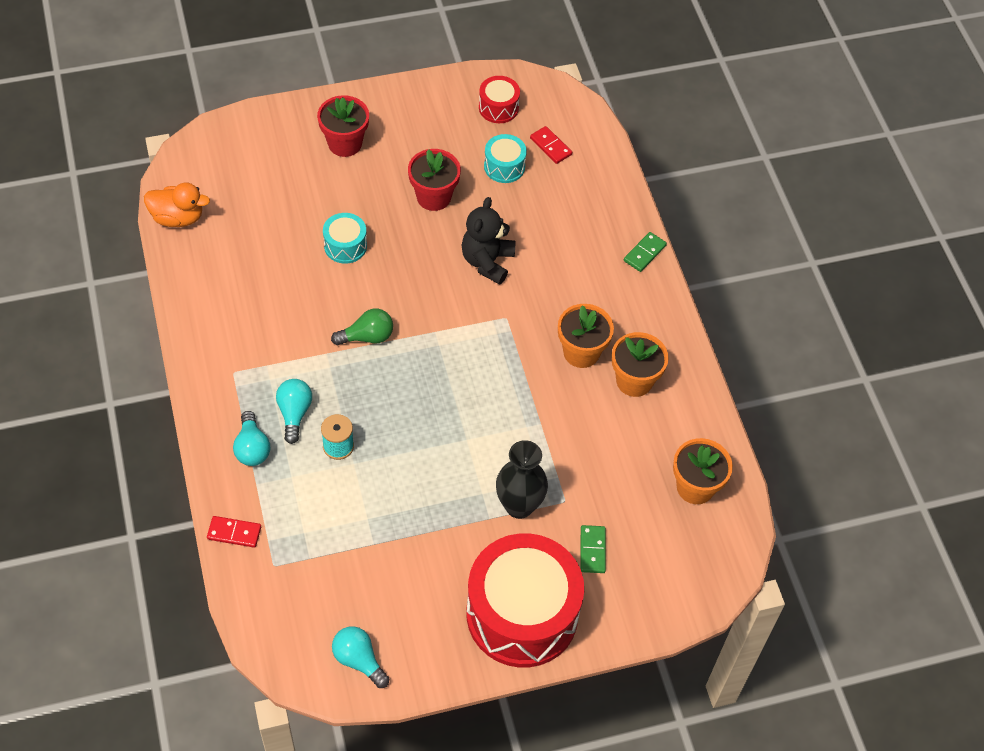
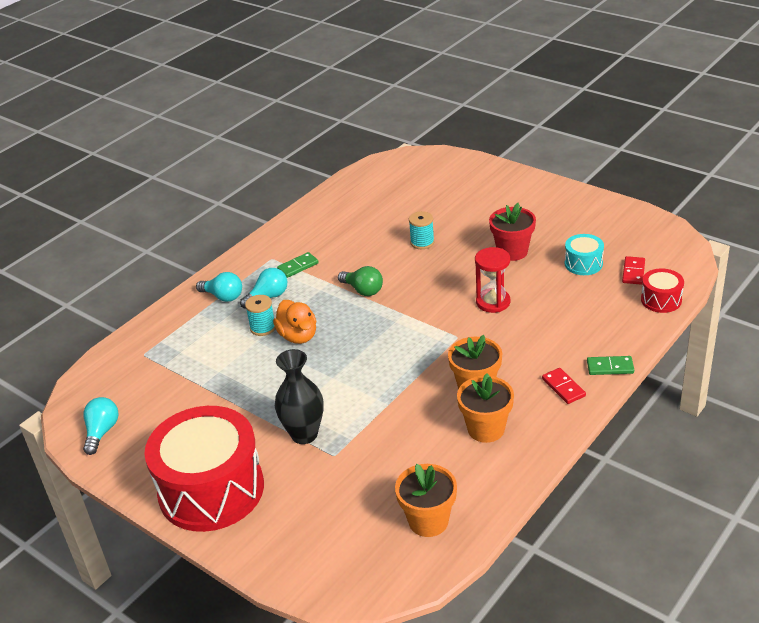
camera: 60 degrees right, 20 degrees down
orange duck [144,183,210,227] -> orange duck moved to [273,300,316,344]
red domino [207,516,261,548] -> red domino moved to [542,368,586,404]
turquoise light bulb [233,411,270,466] -> turquoise light bulb turned 105 degrees counterclockwise [196,272,242,302]
red flower pot [317,95,369,157] -> none
turquoise drum [323,213,367,264] -> turquoise spool [409,211,435,249]
black teddy bear [462,197,516,285] -> red hourglass [475,247,510,313]
red drum [479,76,520,123] -> red drum moved to [641,269,684,313]
green domino [580,525,606,573] -> green domino moved to [277,252,319,278]

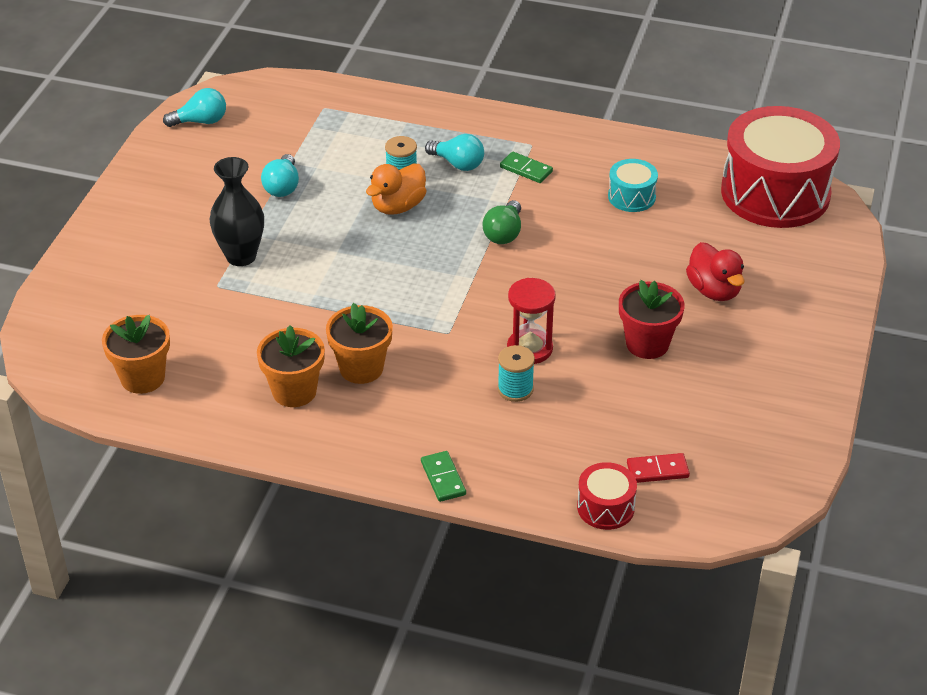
camera: 65 degrees right, 5 degrees up
red drum [144,406,264,532] -> red drum moved to [721,106,840,228]
turquoise light bulb [196,272,242,302] -> turquoise light bulb moved to [261,154,299,197]
turquoise spool [409,211,435,249] -> turquoise spool moved to [498,345,535,402]
red domino [542,368,586,404] -> none
turquoise drum [565,234,604,275] -> turquoise drum moved to [608,159,658,212]
none -> red duck [686,242,745,301]

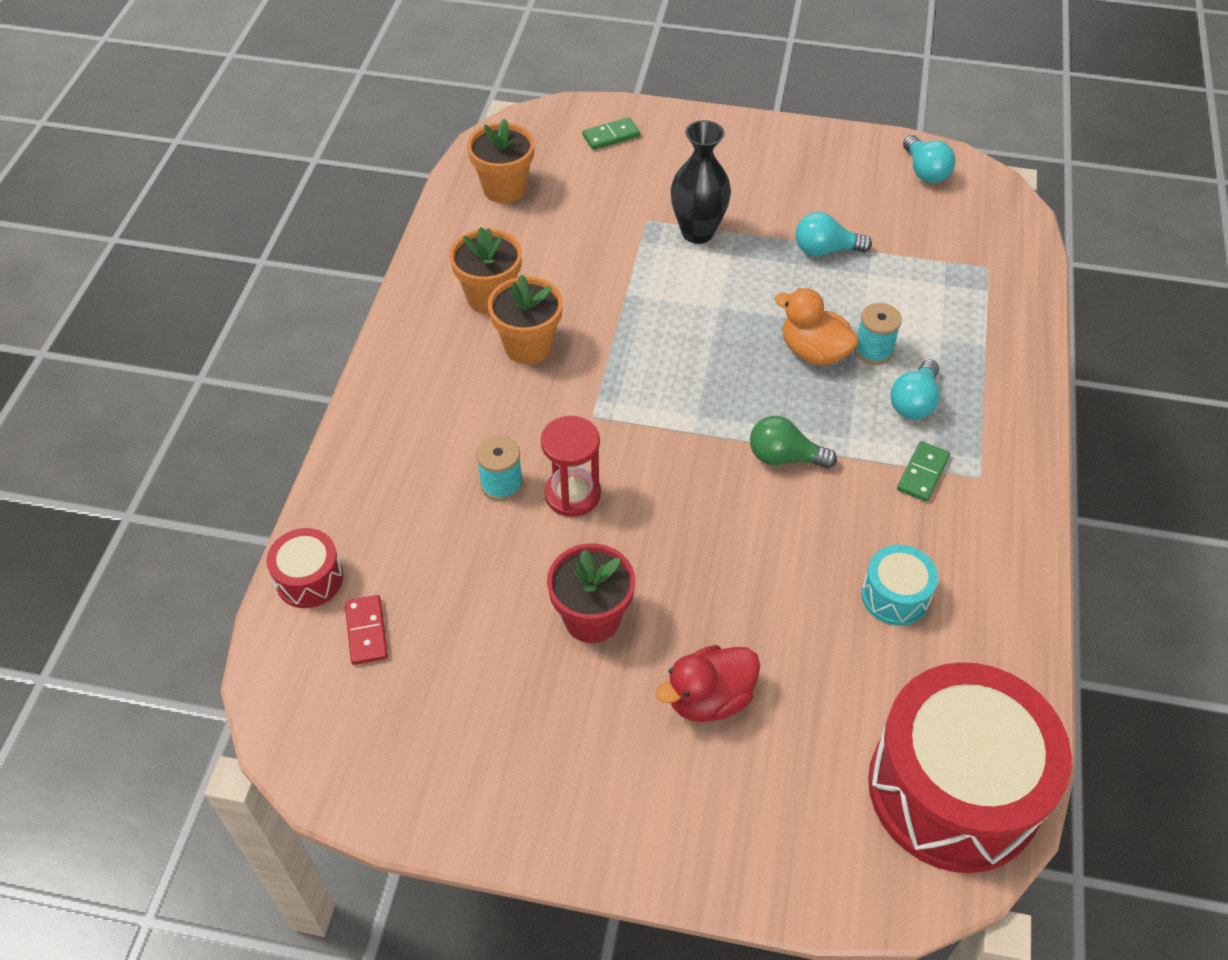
camera: 85 degrees right, 10 degrees up
green domino [421,451,466,502] -> green domino moved to [582,117,640,150]

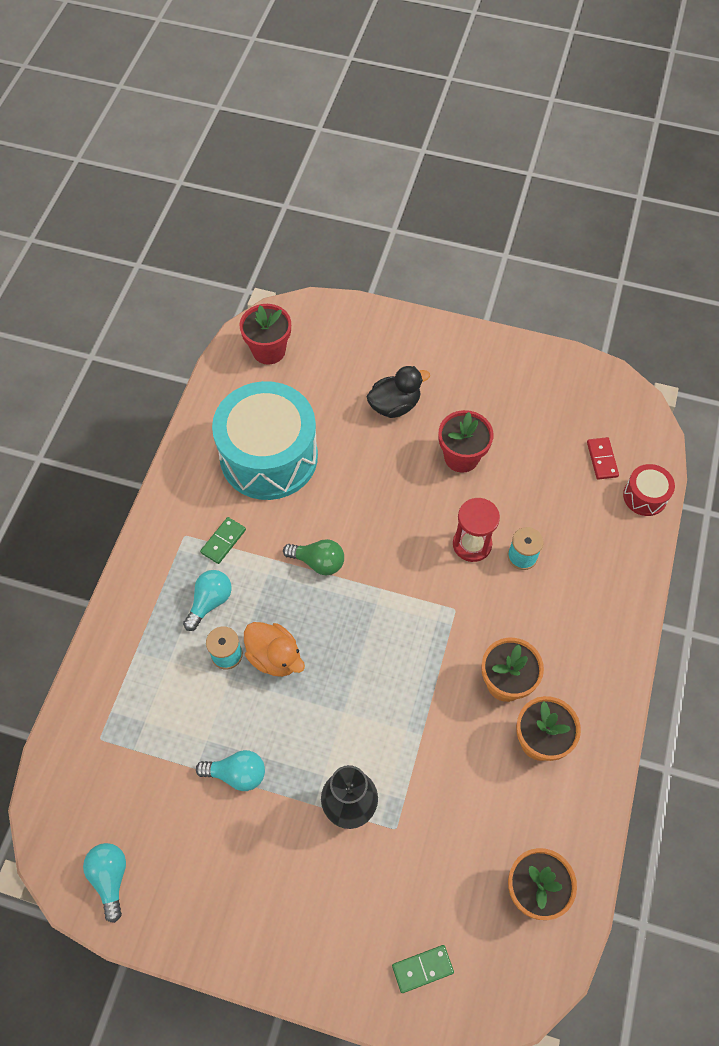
camera: 175 degrees left, 10 degrees up
red duck [656,645,760,722] -> black duck [367,366,430,418]
turquoise drum [861,545,938,626] -> turquoise drum [212,381,318,500], size x2.28
red drum [868,662,1072,873] -> red flower pot [240,304,291,365]

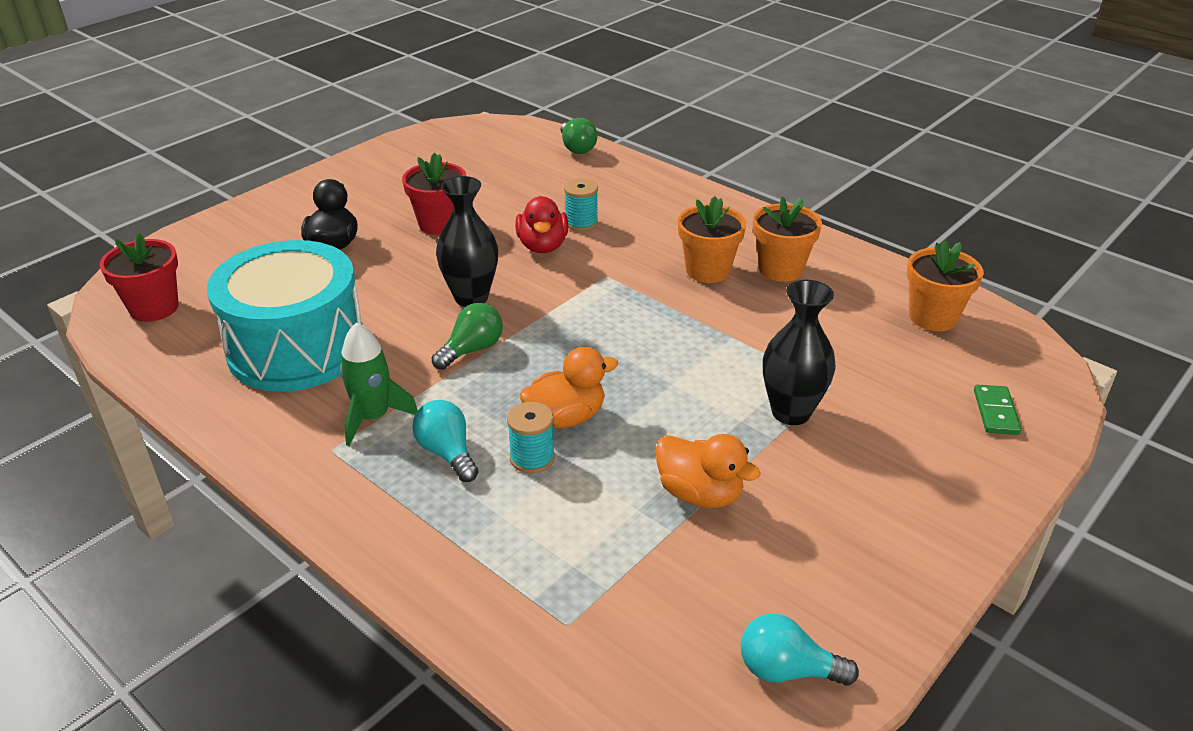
camera: 65 degrees left, 25 degrees down
turquoise light bulb [196,750,265,791] -> orange duck [655,434,761,508]
green domino [200,517,246,564] -> green rocket [340,322,418,446]
red hourglass [453,498,500,562] -> red duck [515,196,568,253]
red domino [587,437,619,480] -> none
red drum [623,464,675,516] -> green light bulb [561,118,597,154]
none -> black vase [436,176,498,307]

